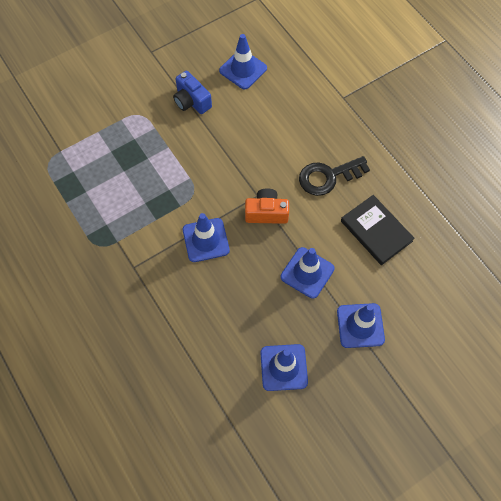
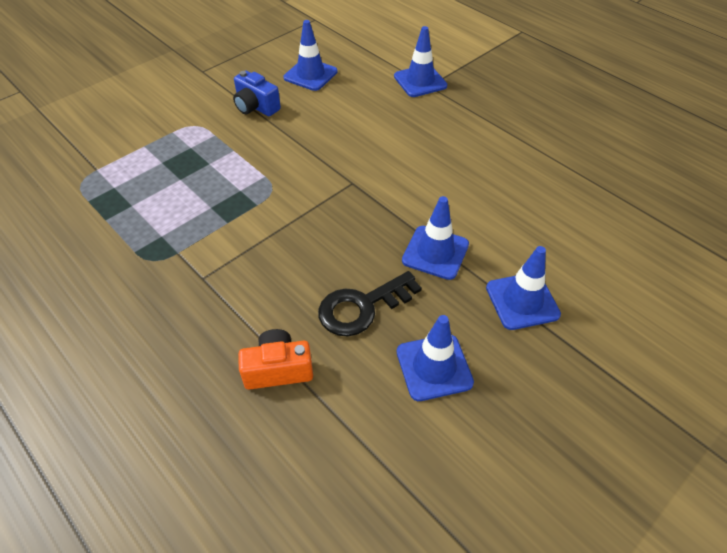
camera: 10 degrees left, 15 degrees down
blue traffic cone [183,213,230,262] -> blue traffic cone moved to [394,26,447,97]
orange camera [245,188,289,224] -> orange camera moved to [238,329,313,390]
black key [299,156,370,196] -> black key moved to [318,271,422,337]
black book [341,195,415,265] -> none

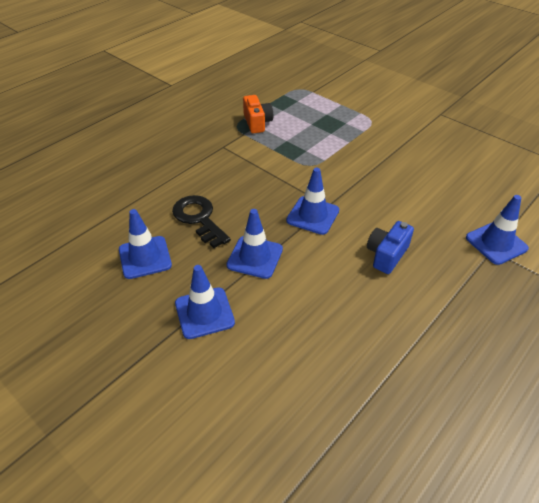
camera: 85 degrees right, 5 degrees down
blue camera [233,71,281,116] -> blue camera moved to [367,221,414,274]
orange camera [238,329,313,390] -> orange camera moved to [243,95,273,133]
blue traffic cone [284,20,337,91] -> blue traffic cone moved to [286,168,339,235]

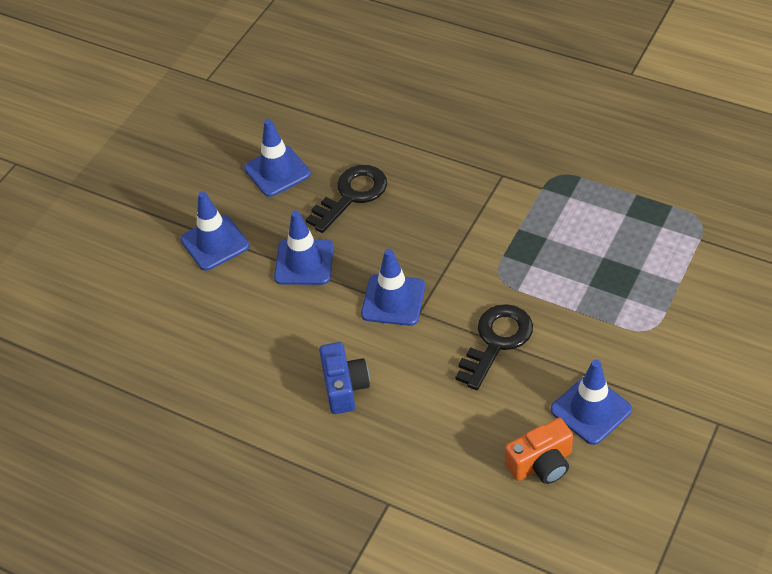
camera: 80 degrees right, 5 degrees up
orange camera [243,95,273,133] -> orange camera moved to [505,418,573,484]
blue camera [367,221,414,274] -> blue camera turned 60 degrees clockwise [319,342,370,414]
blue traffic cone [466,195,529,265] -> blue traffic cone moved to [551,360,632,445]
none -> black key [455,304,533,390]

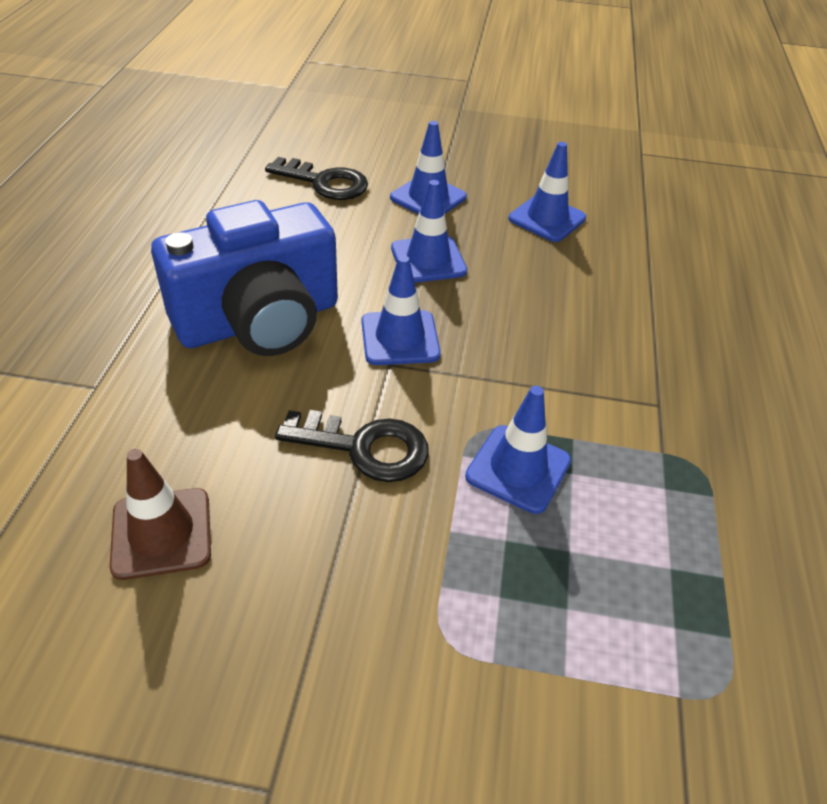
camera: 65 degrees right, 5 degrees down
black key [306,165,387,233] -> black key moved to [265,157,368,200]
blue camera [319,342,370,414] -> blue camera [151,200,338,356], size x2.16
orange camera [505,418,573,484] -> brown traffic cone [110,449,211,580]
blue traffic cone [551,360,632,445] -> blue traffic cone moved to [465,386,571,514]

